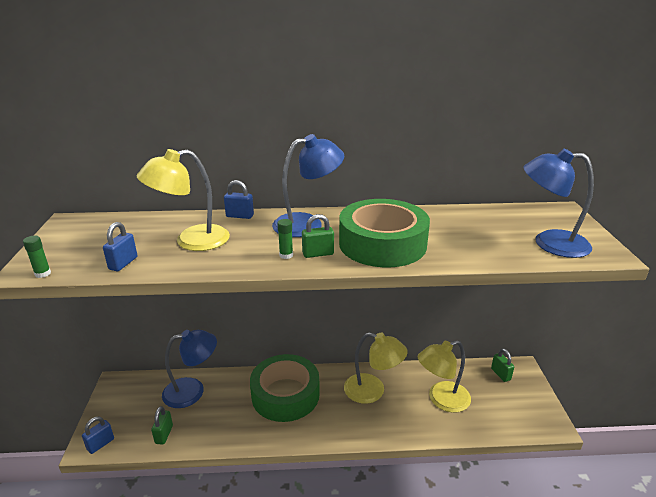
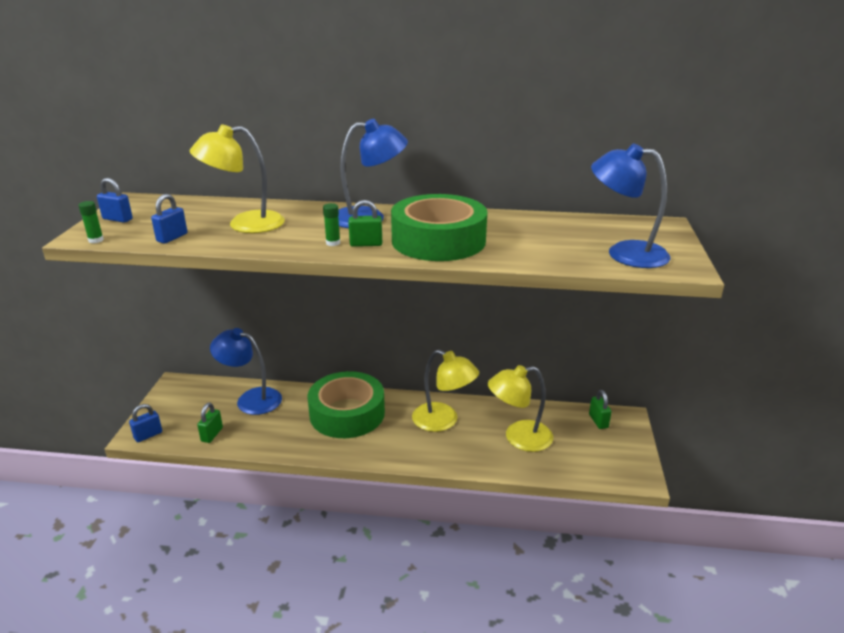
camera: 10 degrees right, 0 degrees up
blue lamp [162,330,217,408] -> blue lamp turned 150 degrees counterclockwise [210,328,282,415]
blue padlock [224,180,254,219] -> blue padlock moved to [97,178,133,223]

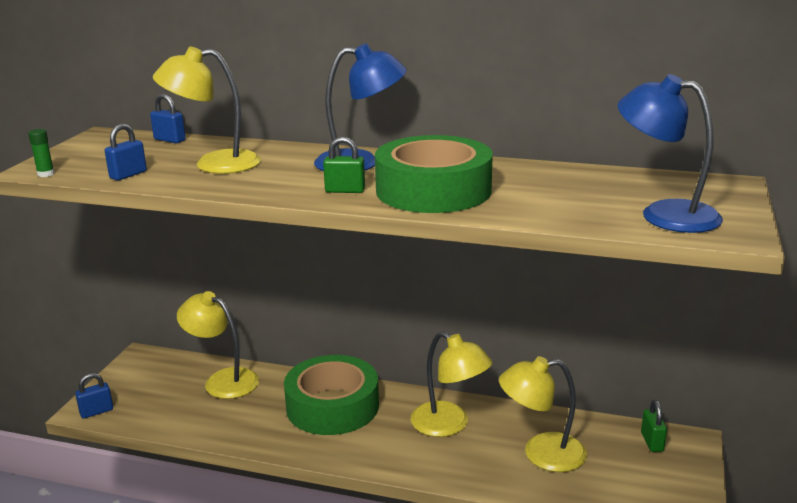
camera: 10 degrees right, 5 degrees down
blue padlock [97,178,133,223] -> blue padlock moved to [150,94,186,143]
green padlock [197,403,223,443] -> none
blue lamp [210,328,282,415] -> yellow lamp [177,291,259,399]
green glue stick [323,203,340,246] -> none

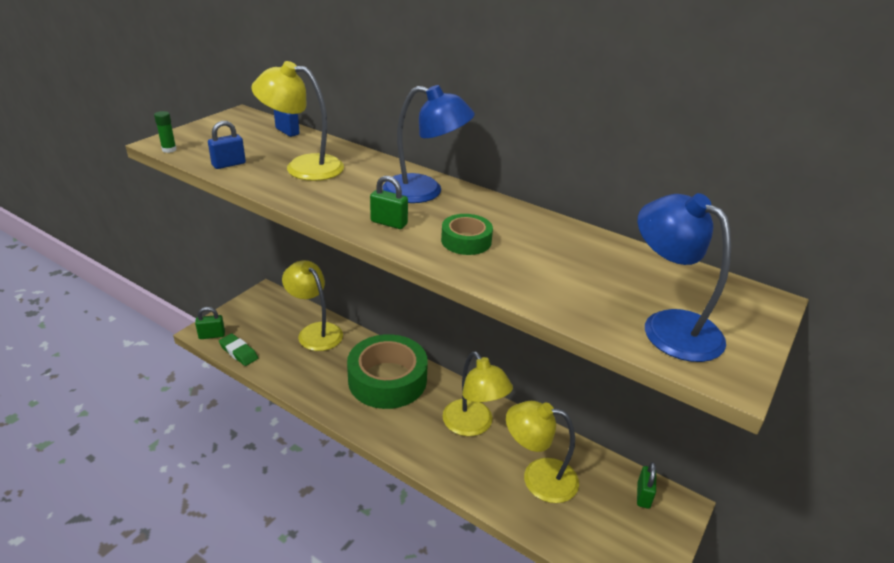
camera: 15 degrees right, 10 degrees up
blue padlock [75,373,113,419] -> green padlock [195,307,225,339]
green tape [375,135,493,213] -> green tape [441,214,493,255], size x0.46
none -> green eraser [219,333,258,366]

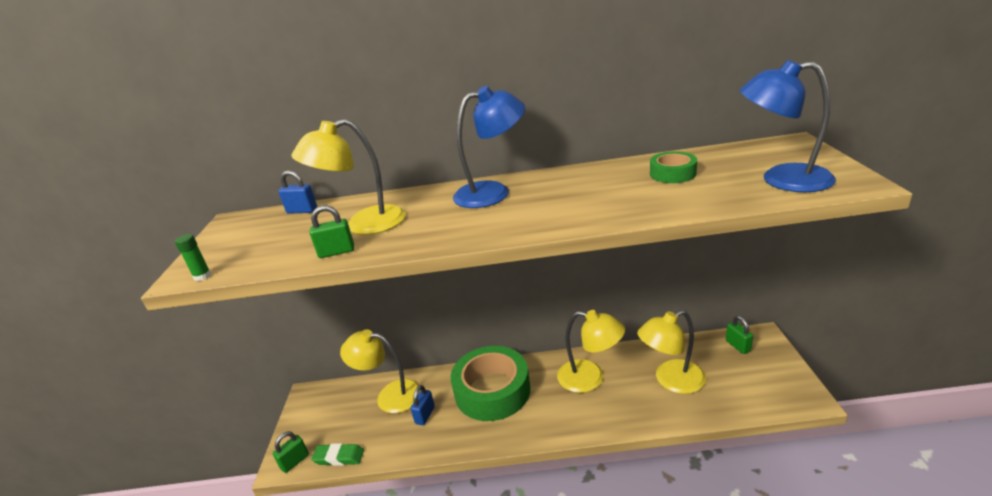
camera: 30 degrees left, 5 degrees down
blue padlock [208,121,246,169] -> blue padlock moved to [411,385,435,425]
green padlock [370,176,408,229] -> green padlock moved to [310,205,354,258]
green tape [441,214,493,255] -> green tape moved to [650,151,697,183]

